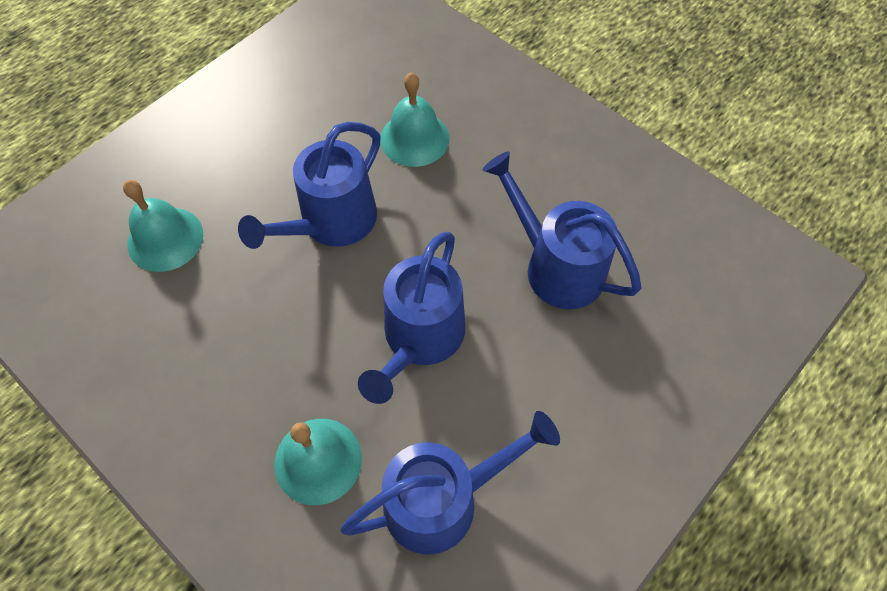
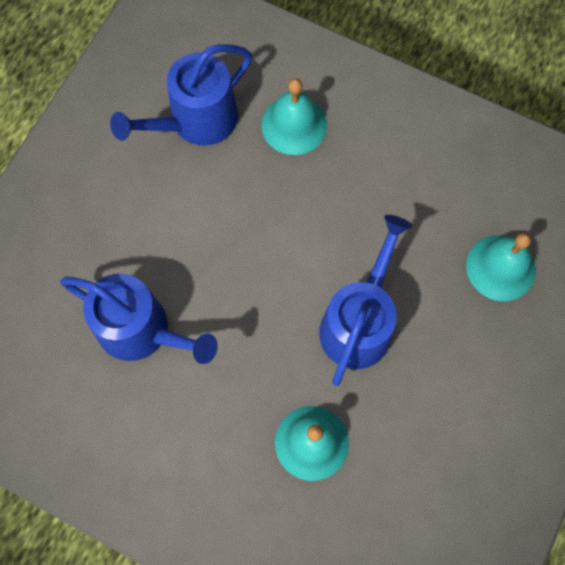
camera: 165 degrees right, 10 degrees up
blue watering can [358,231,465,404] -> none

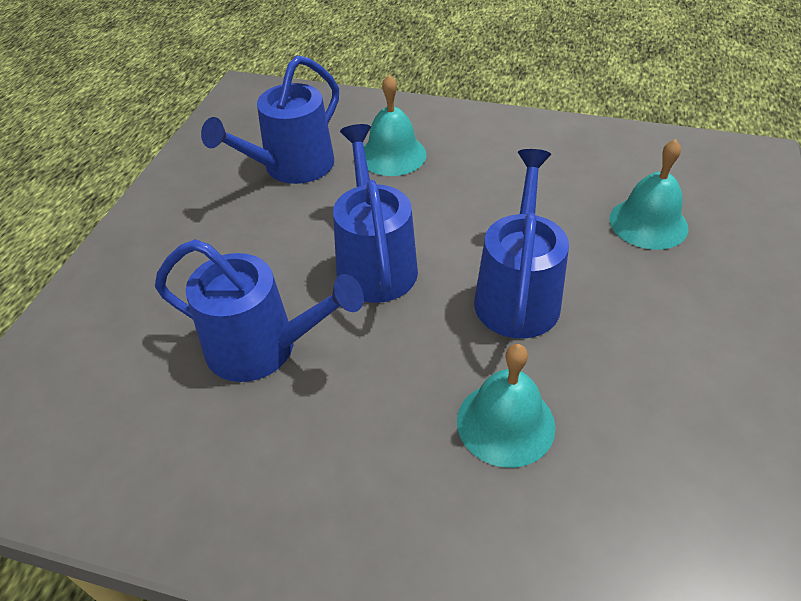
camera: 10 degrees left, 25 degrees down
none -> blue watering can [333,124,418,303]

